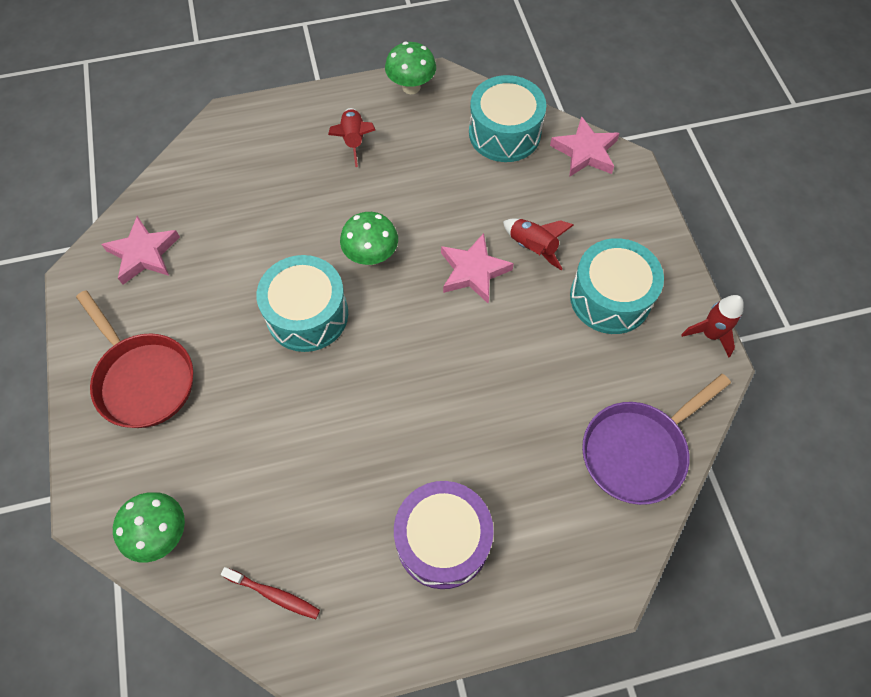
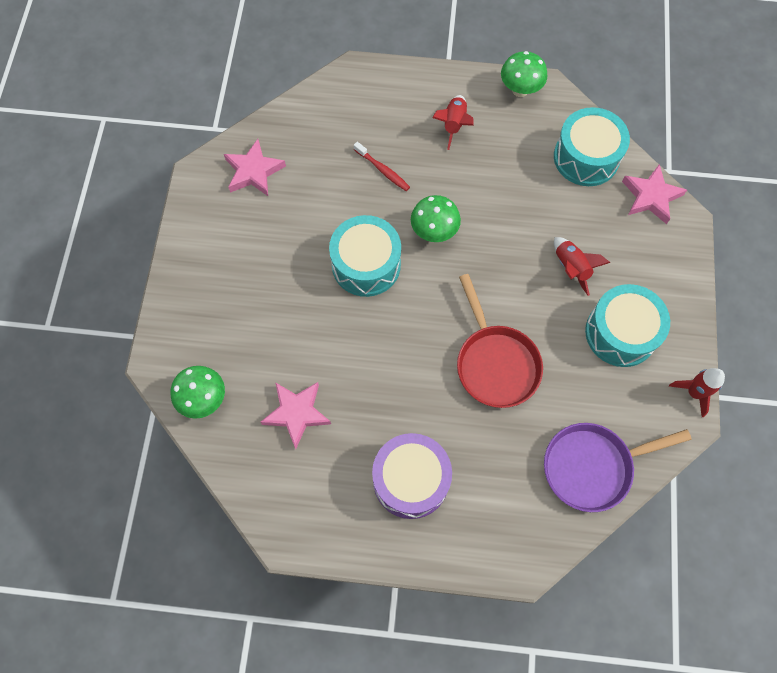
camera: 20 degrees right, 5 degrees up
red pan [76,290,193,428] -> red pan moved to [457,274,543,408]
red toothbrush [221,567,320,619] -> red toothbrush moved to [354,142,410,191]
pink star [441,233,514,303] -> pink star moved to [260,382,331,449]

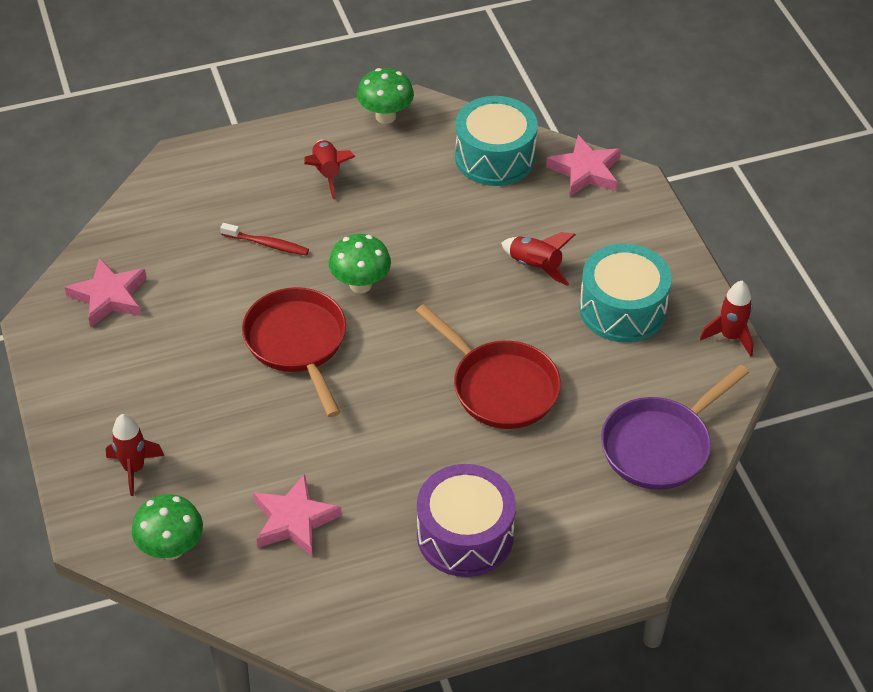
camera: 25 degrees left, 20 degrees down
turquoise drum [329,215,401,297] -> red pan [242,287,346,417]
none -> red rocket [106,414,164,496]

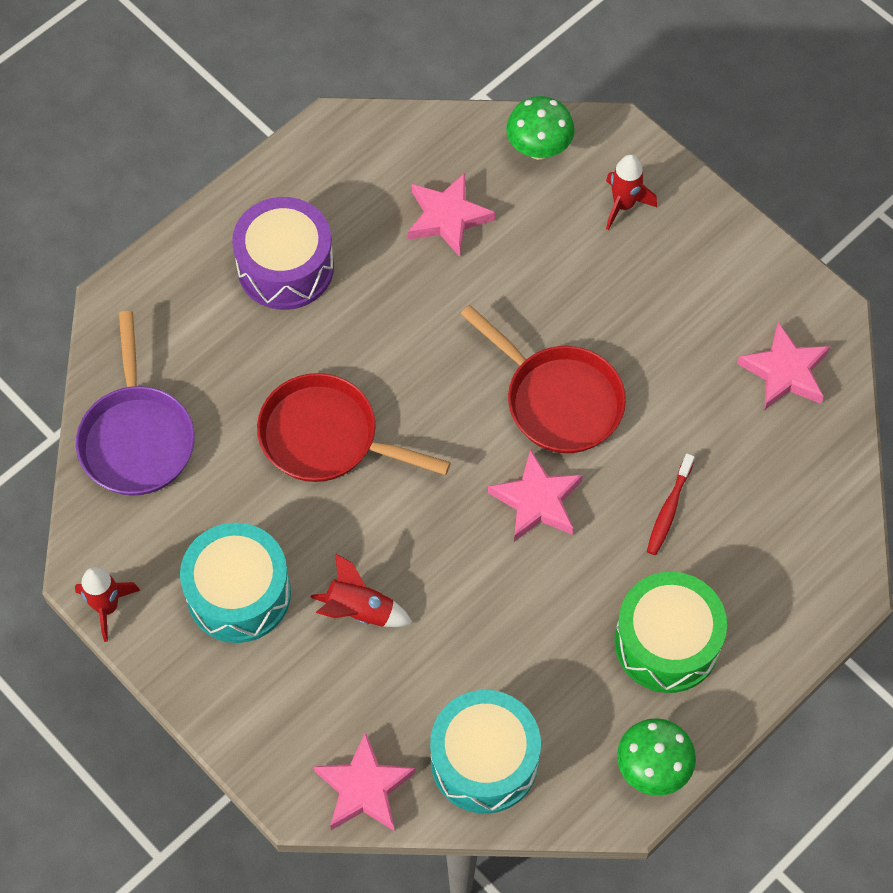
camera: 155 degrees right, 15 degrees up
red toothbrush [220,223,309,256] -> red toothbrush turned 60 degrees counterclockwise [647,454,695,555]
red rocket [304,140,355,199] -> green drum [614,572,727,693]
green mushroom [329,234,391,293] -> pink star [488,449,583,542]
purple pan [601,364,749,490] -> purple pan turned 150 degrees clockwise [76,311,195,496]

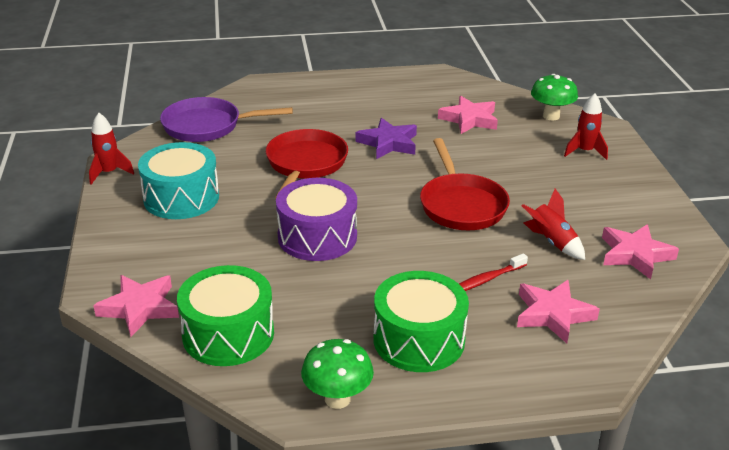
camera: 35 degrees right, 30 degrees down
purple pan [76,311,195,496] -> purple pan turned 60 degrees clockwise [160,97,293,142]
purple drum [232,197,334,310] -> purple drum moved to [276,178,357,261]
red pan [257,373,451,482] -> red pan turned 45 degrees clockwise [266,129,348,198]
red rocket [310,553,412,627] -> red rocket moved to [521,189,585,260]
turquoise drum [430,690,541,814] -> green drum [177,265,274,366]
pink star [488,449,583,542] -> pink star moved to [517,280,600,344]
none -> purple star [356,118,417,159]

